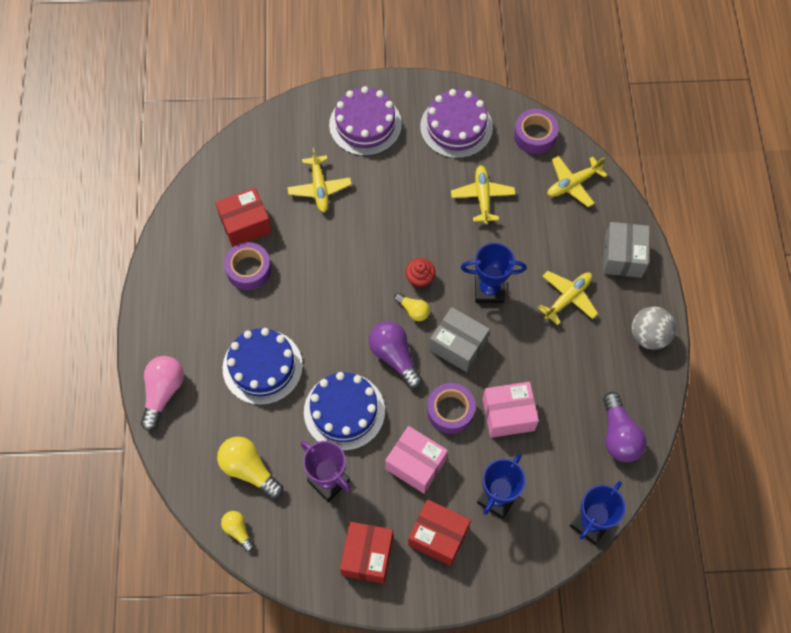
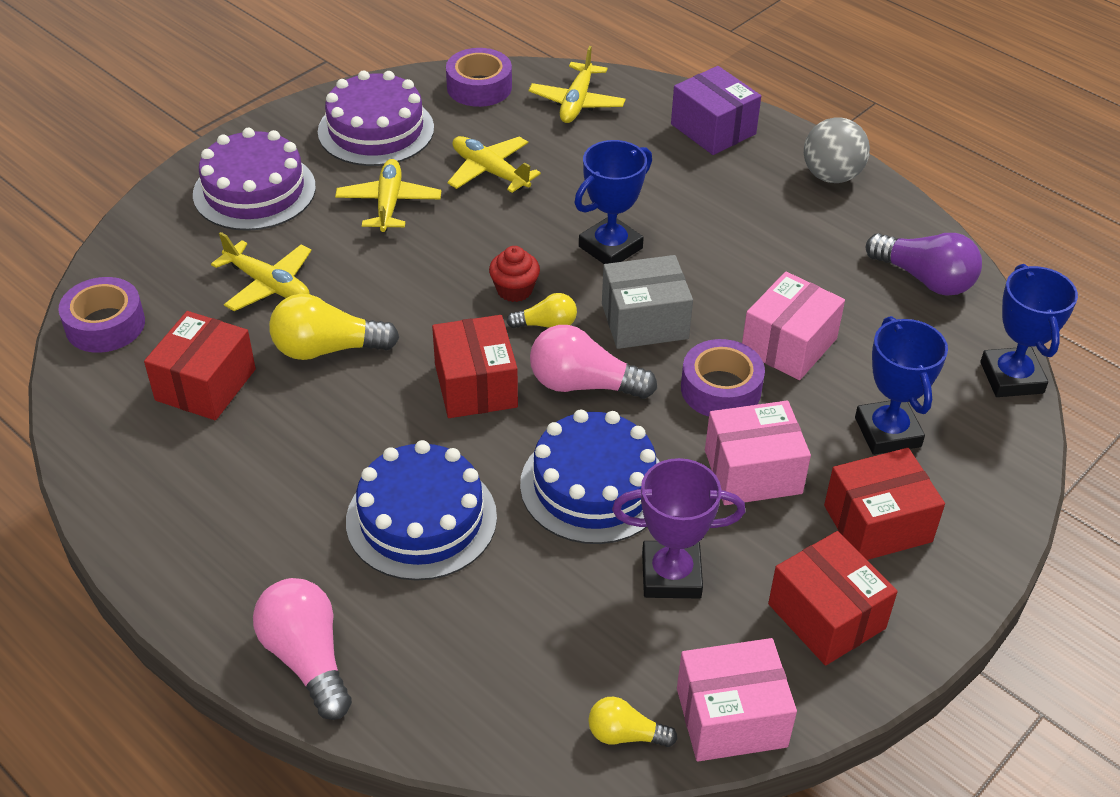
camera: 45 degrees left, 20 degrees down
yellow light bulb [217,436,284,499] -> yellow light bulb moved to [269,294,399,360]
purple tape [224,242,271,290] -> purple tape moved to [58,277,145,353]
purple light bulb [369,321,423,389] -> pink light bulb [530,325,657,399]
yellow plane [537,271,598,325] -> yellow plane moved to [335,159,441,232]
grey box [603,222,650,278] -> purple box [671,66,761,155]
none -> red box [432,315,518,418]
none -> pink box [677,638,797,762]

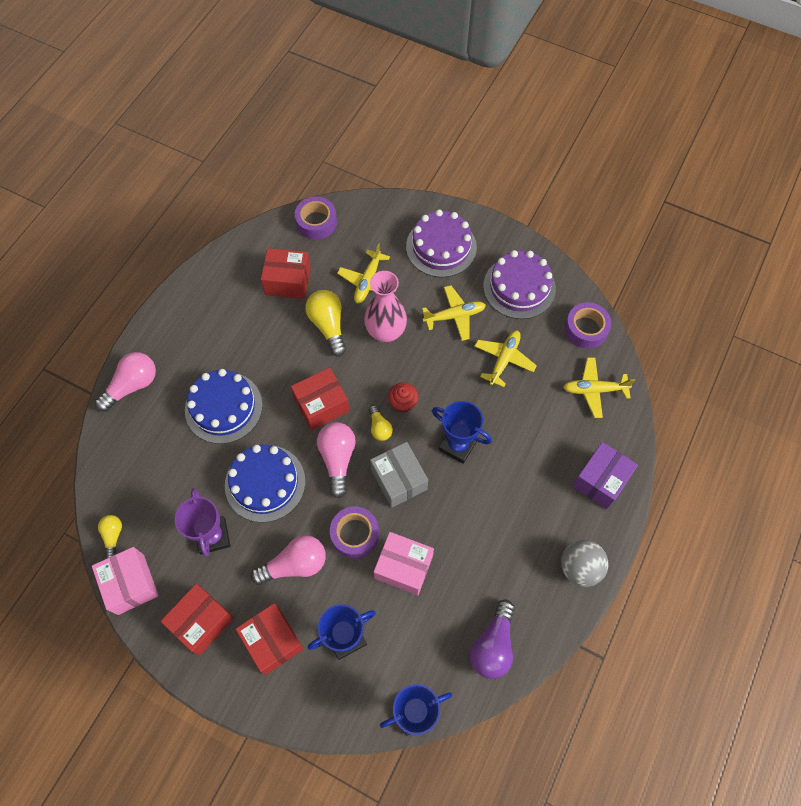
camera: 75 degrees right, 20 degrees up
pink box [705,401,811,505] -> pink light bulb [251,535,326,585]
none -> pink vase [364,271,407,343]

